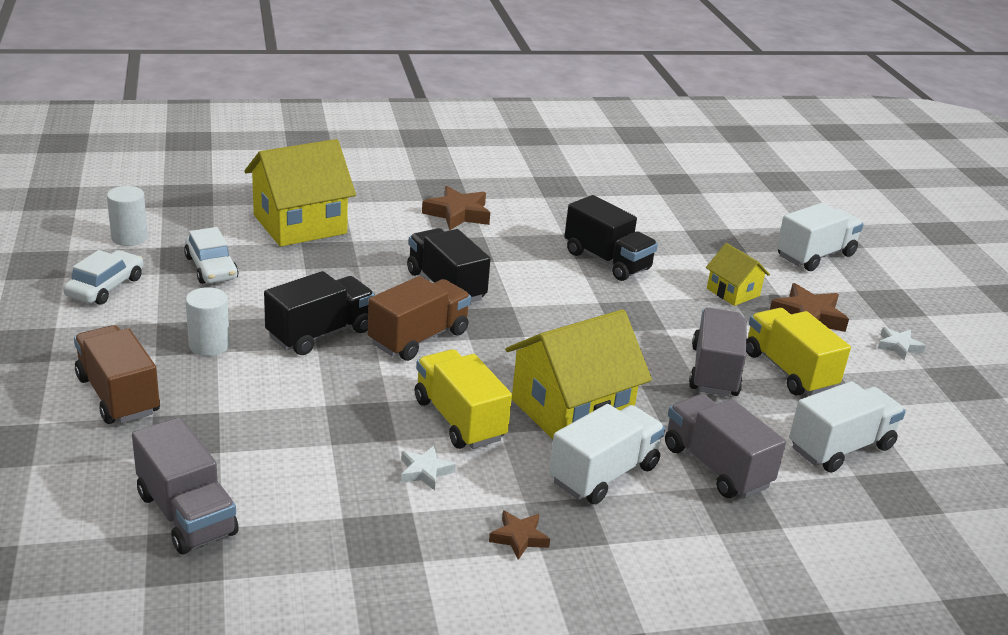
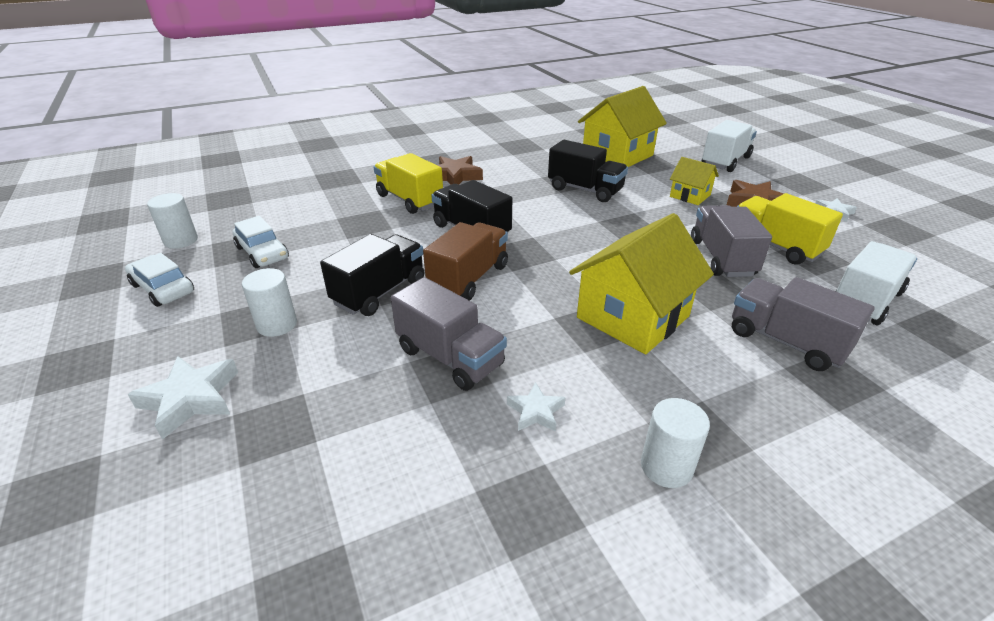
camera: 10 degrees left, 5 degrees up
white car [63,250,144,305] -> white car turned 60 degrees counterclockwise [125,253,194,307]
brown truck [74,325,160,424] -> white star [128,356,238,440]
grey truck [132,417,239,554] -> grey truck moved to [391,277,507,391]
yellow house [244,139,356,247] -> yellow house moved to [578,86,667,167]
yellow truck [415,349,512,449] -> yellow truck moved to [374,153,443,214]
brown star [489,510,550,560] -> white cylinder [641,398,710,488]
white truck [549,404,665,504] -> none

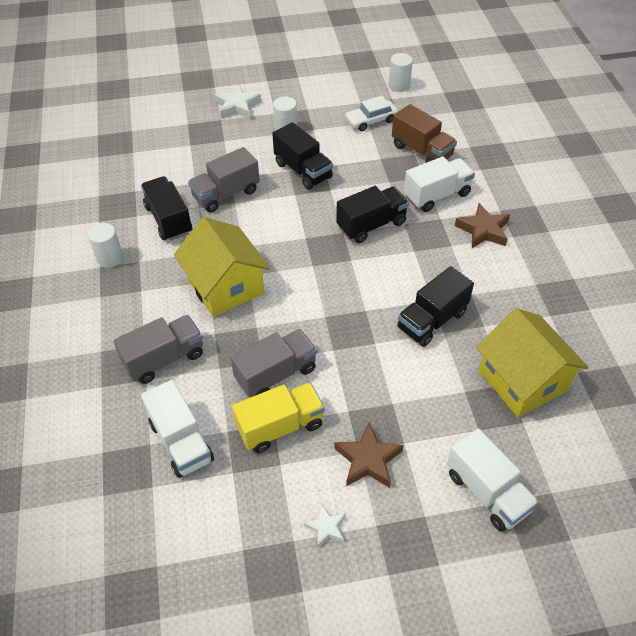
camera: 105 degrees right, 15 degrees up
white car [125,253,194,307] -> none
yellow truck [374,153,443,214] -> white truck [404,157,475,212]
brown truck [423,222,508,301] -> brown truck moved to [392,104,457,163]
white star [507,382,566,432] -> black truck [141,176,192,241]
yellow house [670,157,719,205] -> none
grey truck [691,205,772,277] -> grey truck turned 45 degrees counterclockwise [230,329,317,398]

